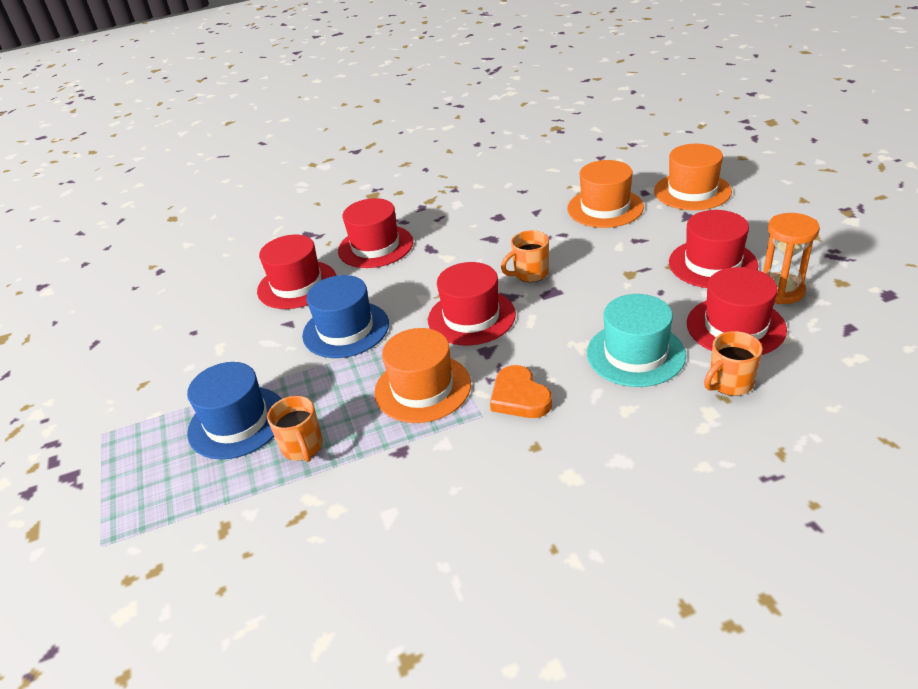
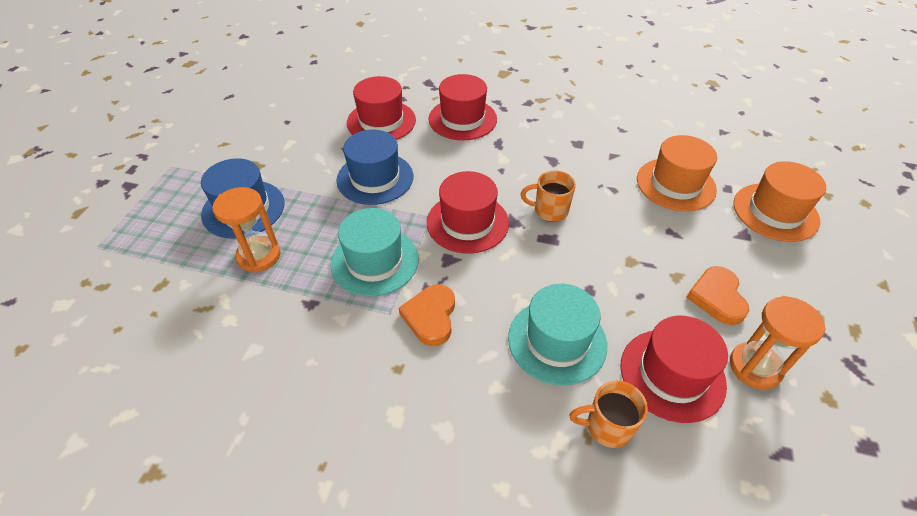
camera: 30 degrees right, 10 degrees up
orange mug [267,396,323,462] -> orange hourglass [212,187,281,273]
orange hat [374,328,471,423] -> turquoise hat [331,208,419,297]
red hat [669,210,758,288] -> orange heart [686,266,749,325]

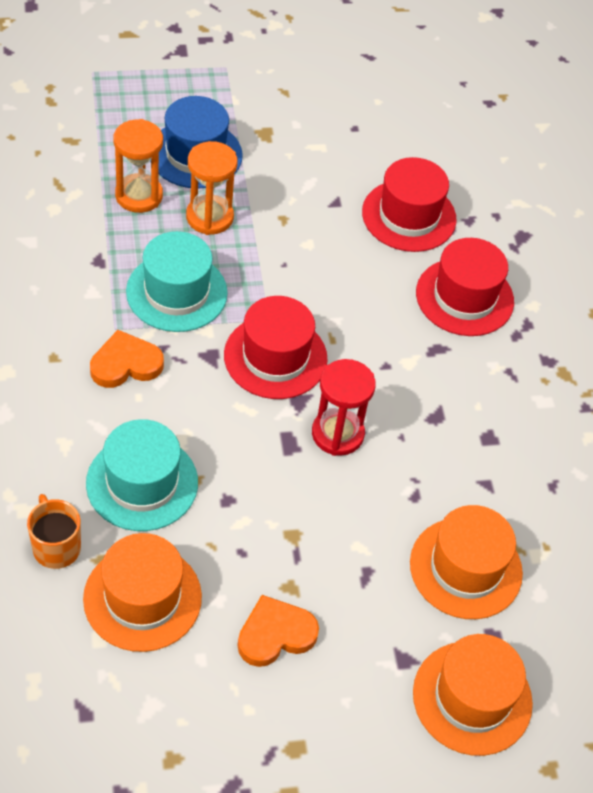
camera: 60 degrees right, 5 degrees up
blue hat [336,130,413,205] -> none
orange mug [521,171,576,222] -> red hourglass [312,359,376,456]
red hat [620,316,728,423] -> orange hat [83,533,202,652]
orange hourglass [730,296,826,390] -> orange hourglass moved to [186,141,238,235]

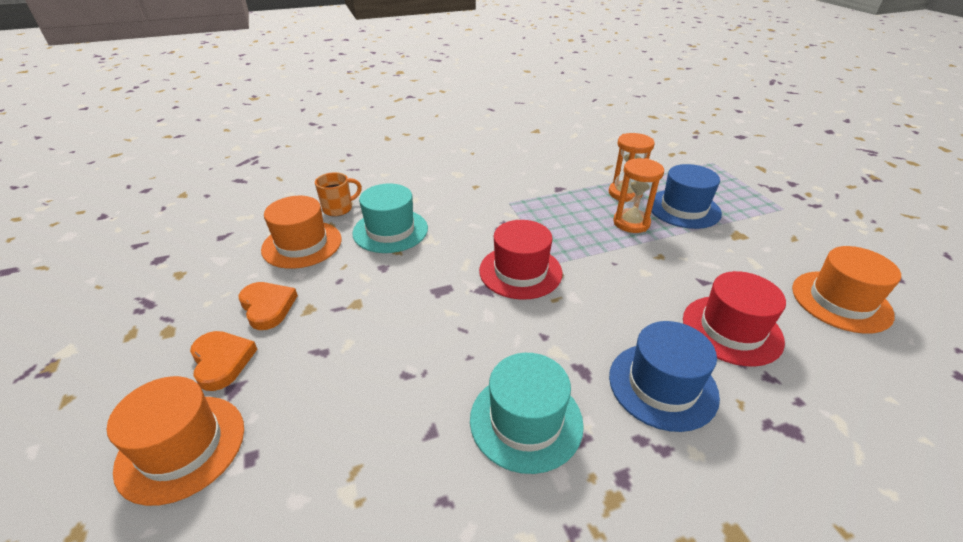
camera: 85 degrees right, 15 degrees down
orange heart [90,330,164,388] -> orange heart moved to [190,331,257,391]
turquoise hat [126,231,228,332] -> turquoise hat moved to [470,353,584,474]
red hourglass [312,359,376,456] -> none
orange hat [410,505,523,619] -> orange hat moved to [792,246,901,334]
red hat [416,238,514,336] -> blue hat [609,321,720,432]

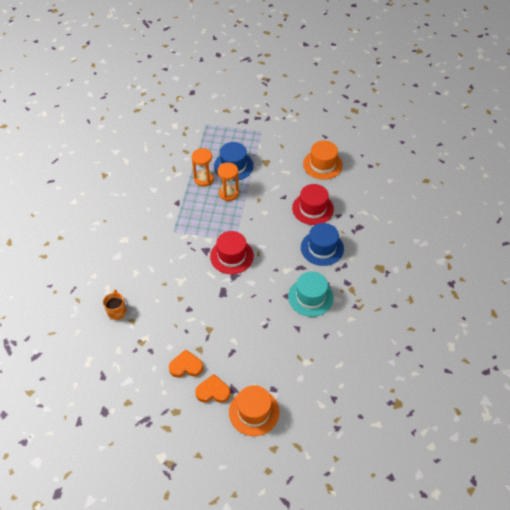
camera: 60 degrees left, 15 degrees up
orange hat [261,196,342,269] -> none
turquoise hat [352,183,428,253] -> none

